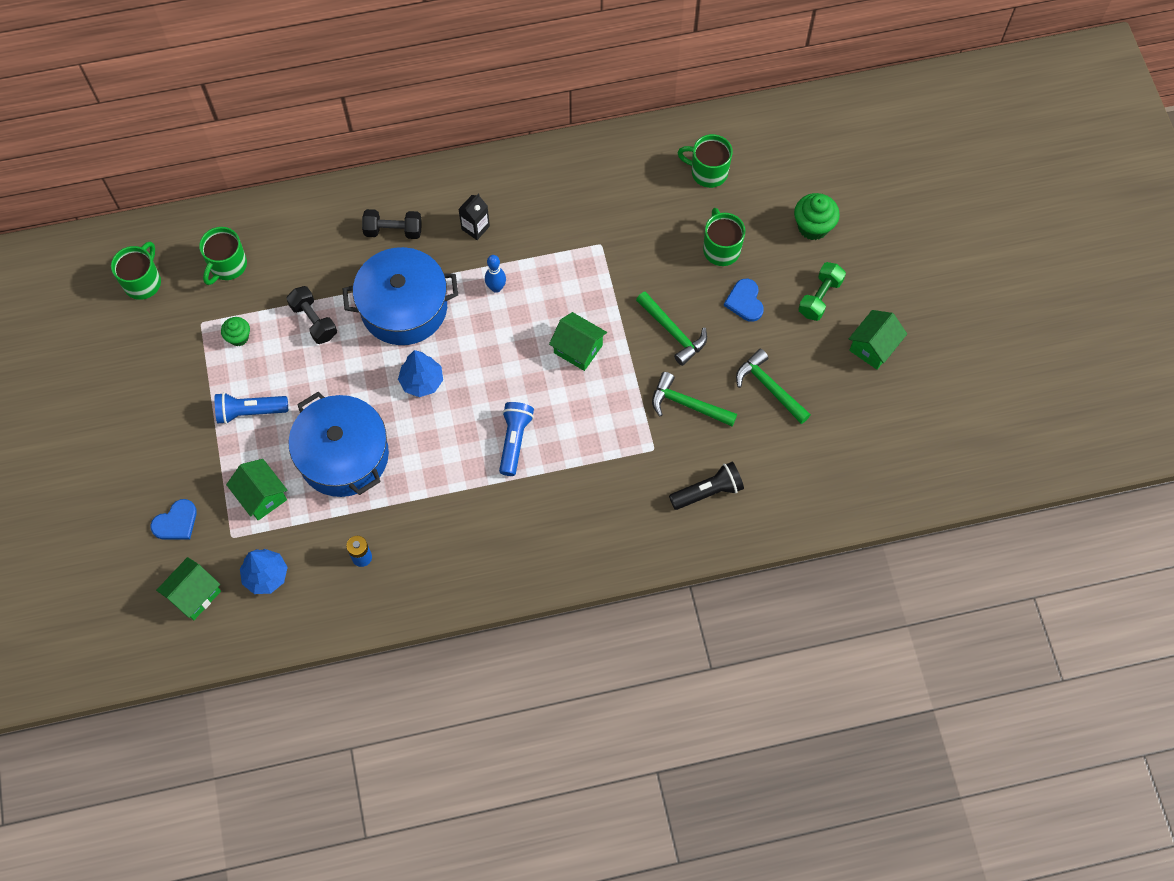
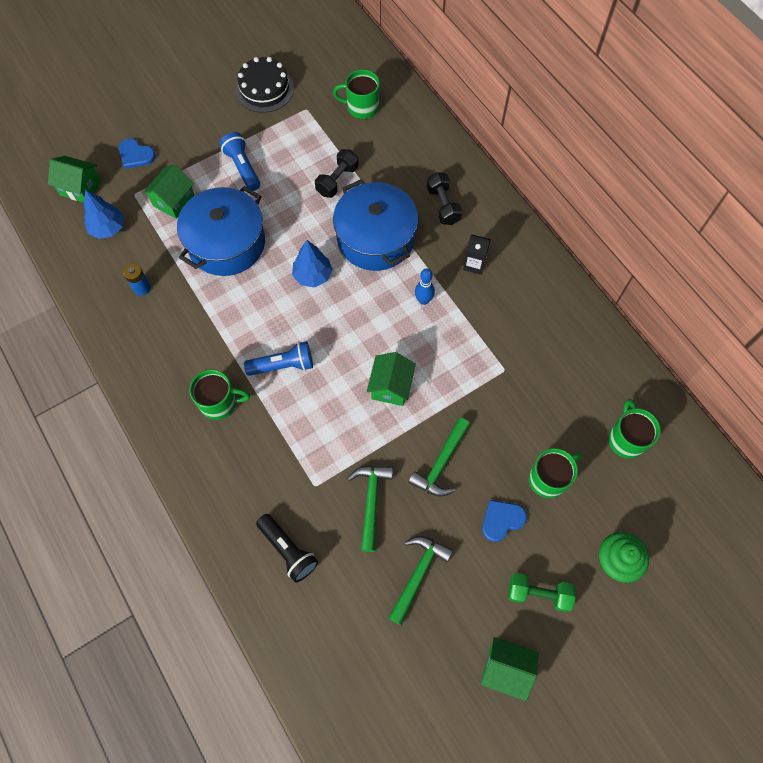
camera: 70 degrees right, 0 degrees up
green mug [111,242,161,300] -> green mug moved to [189,369,250,420]
green cupcake [221,317,250,346] -> none
none -> black cake [235,57,294,113]

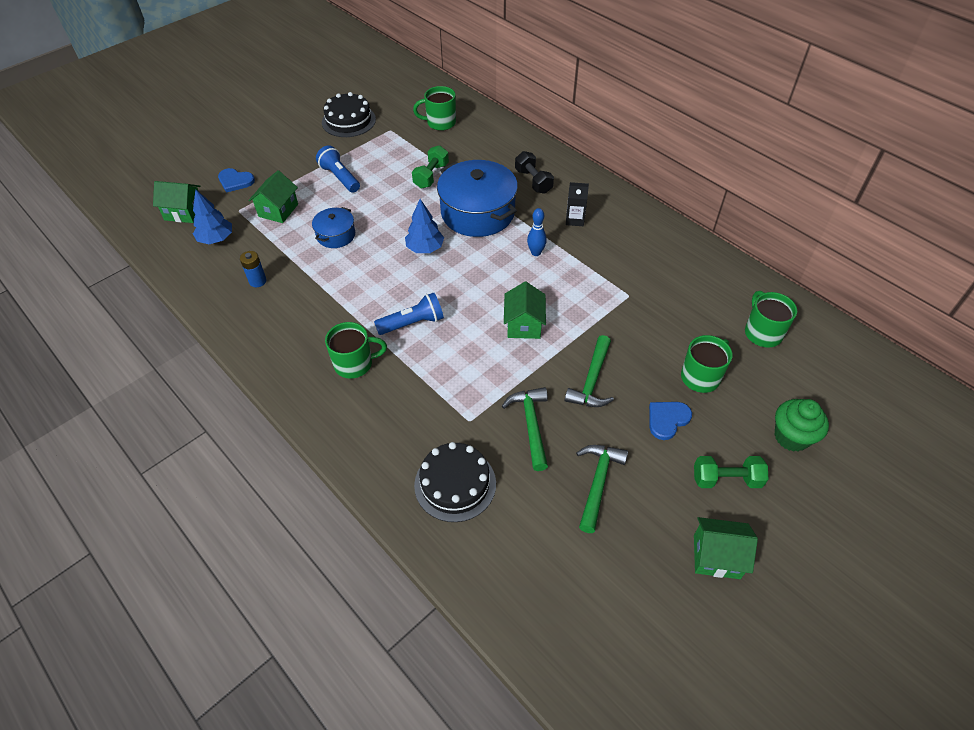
camera: 10 degrees left, 15 degrees down
blue pot [177,186,265,276] -> blue pot [312,207,355,248], size x0.51
black flashlight [256,514,318,583] -> black cake [414,442,496,522]
black dumbbell [315,149,359,198] -> green dumbbell [412,145,449,189]

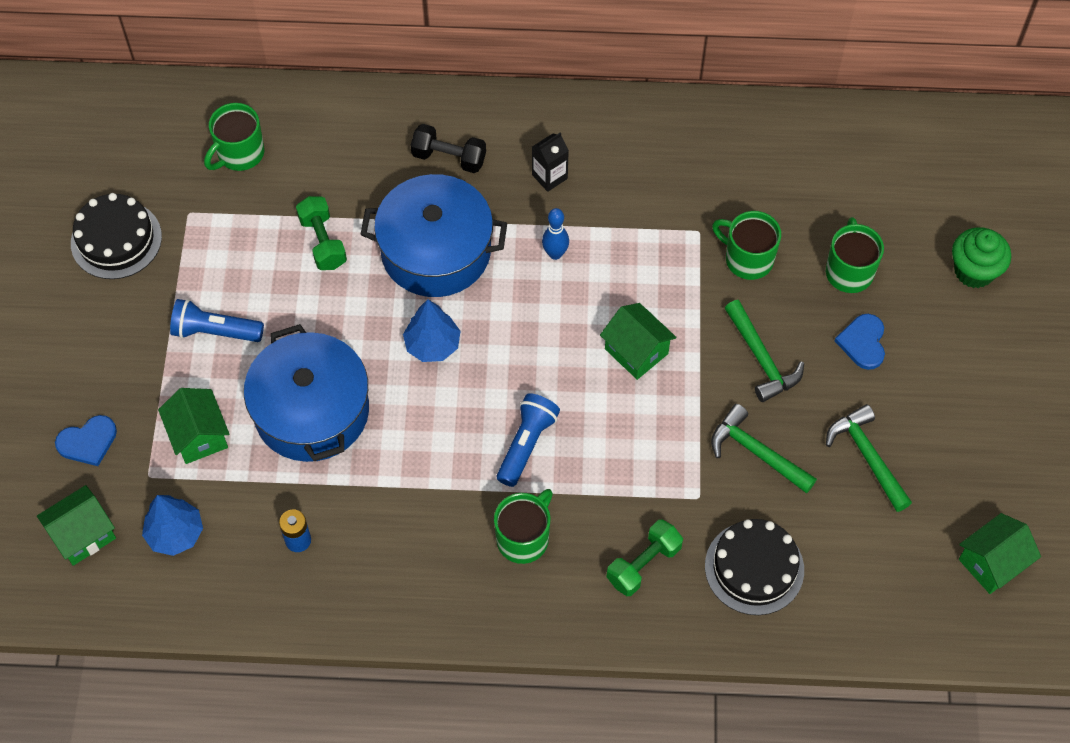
camera: 45 degrees left, 10 degrees up
blue pot [312,207,355,248] -> blue pot [244,324,369,462], size x1.95
green dumbbell [694,456,768,488] -> green dumbbell moved to [607,520,683,596]
green house [694,517,758,579] -> green house moved to [959,513,1041,594]
green mug [745,291,797,348] -> green mug moved to [712,211,781,280]

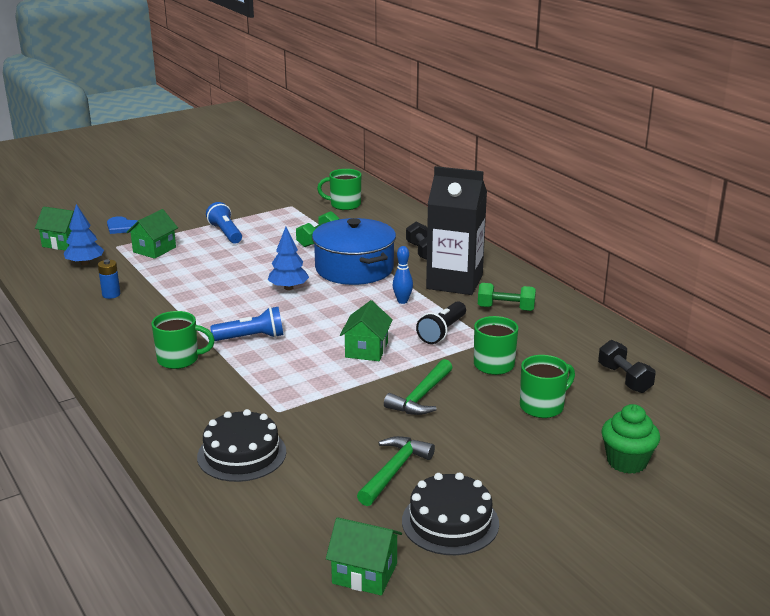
camera: 55 degrees right, 35 degrees down
black cake [71,193,162,279] -> black cake moved to [402,472,499,555]
blue pot [244,324,369,462] -> none
black carton [532,132,569,192] -> black carton [426,166,487,295], size x2.43
green dumbbell [607,520,683,596] -> green dumbbell moved to [478,283,536,311]
green hammer [711,404,817,494] -> none
blue heart [835,314,885,370] -> none
none -> black flashlight [416,301,466,344]
none -> black dumbbell [598,340,656,393]

